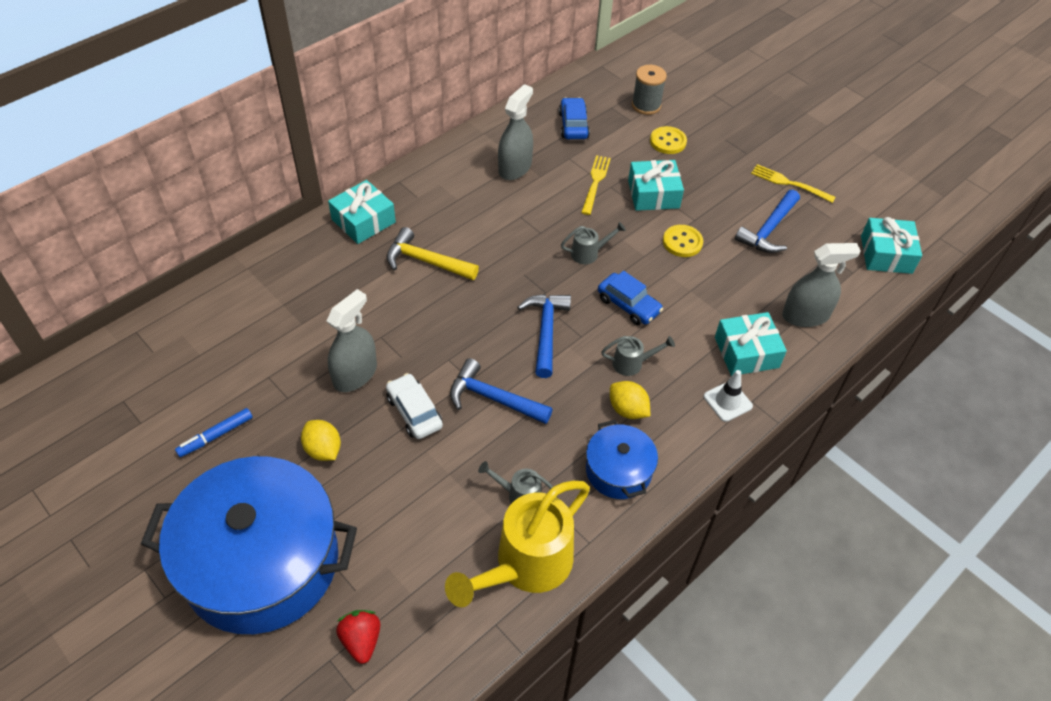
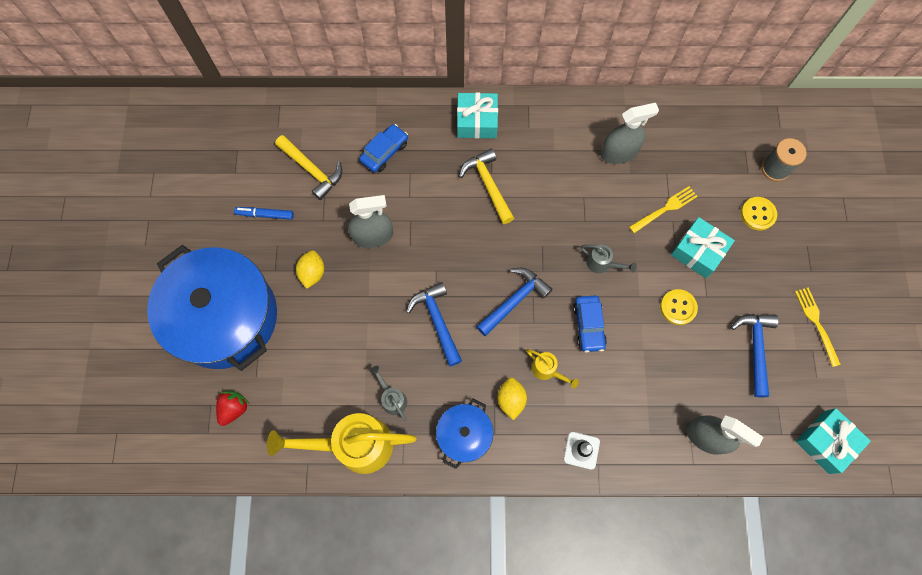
camera: 45 degrees right, 20 degrees up
white car [386,373,443,439] -> none
blue car [559,97,590,139] -> blue car moved to [359,124,408,173]
grey watering can [601,336,675,376] -> yellow watering can [526,349,579,389]
turquoise gift [715,312,787,376] -> none
blue hammer [735,190,800,253] -> blue hammer turned 105 degrees clockwise [731,314,778,397]
none -> yellow hammer [275,135,342,200]

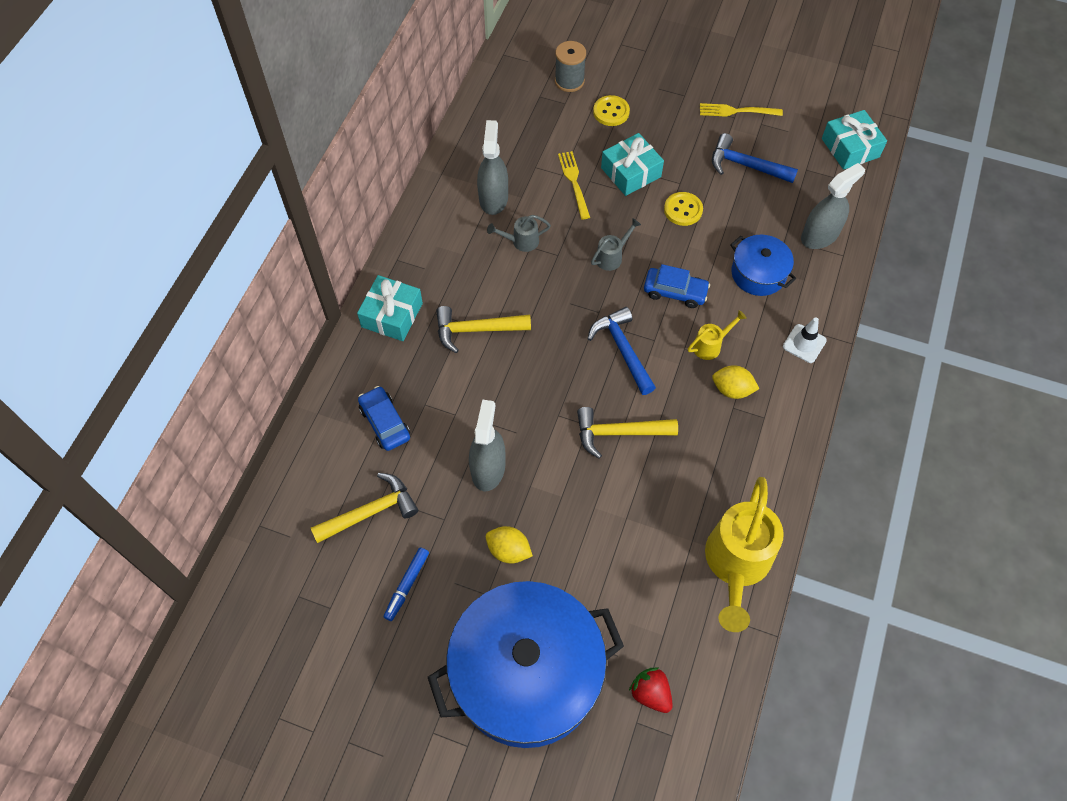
camera: 70 degrees left, 10 degrees down
grey watering can [370,366,407,421] -> grey watering can moved to [487,215,551,252]
blue hammer [406,282,462,366] -> yellow hammer [577,407,678,459]
blue pot [436,399,493,469] -> blue pot moved to [730,235,796,296]

